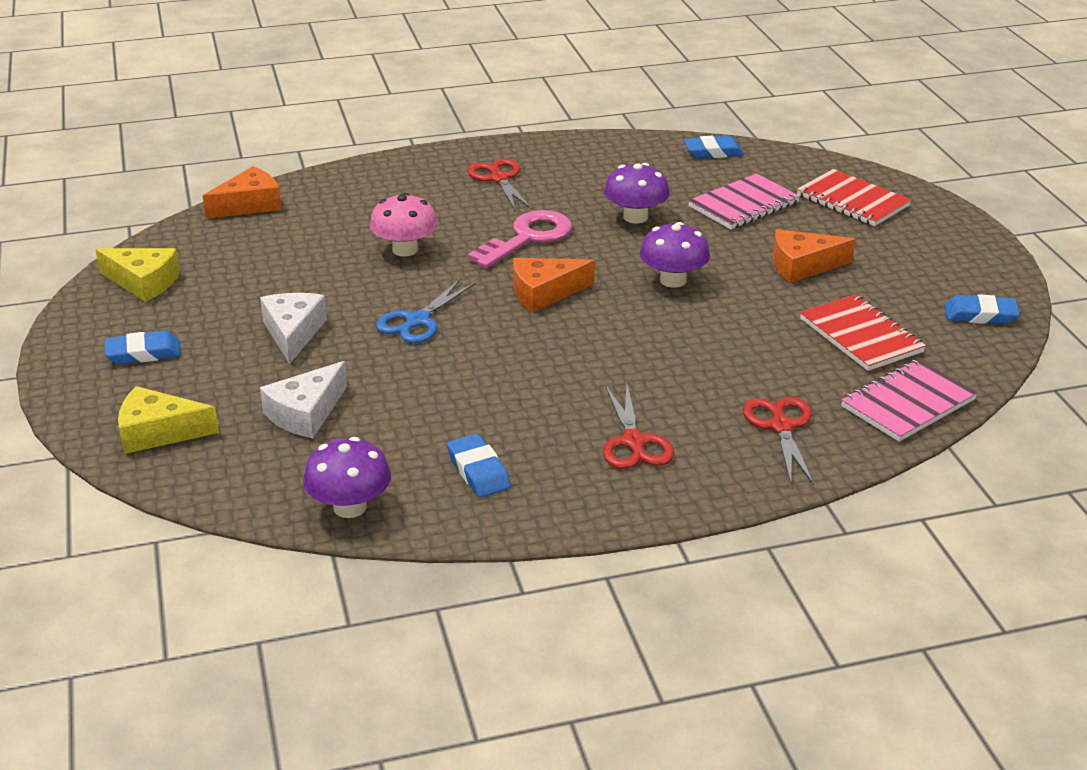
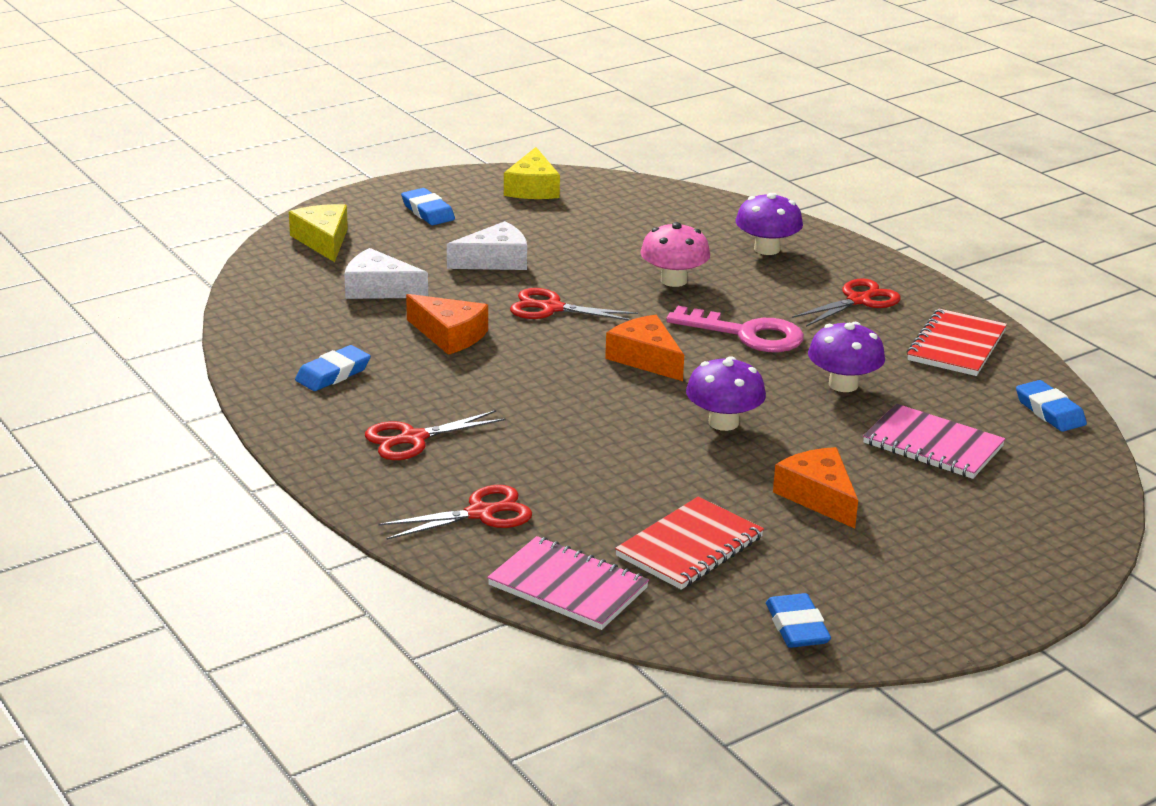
camera: 70 degrees right, 5 degrees down
orange cheese [203,166,281,218] -> orange cheese moved to [406,294,488,355]
purple mushroom [303,437,391,518] -> purple mushroom moved to [736,193,803,255]
blue scissors [376,279,476,343] -> red scissors [510,288,638,321]
red notebook [797,169,911,226] -> red notebook moved to [907,309,1007,376]

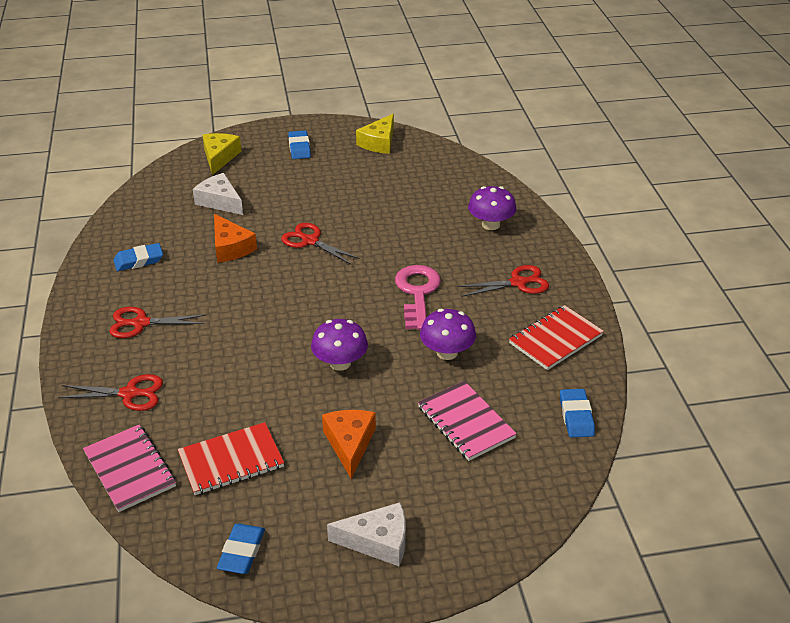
camera: 25 degrees right, 10 degrees up
white cheese [447,221,527,270] -> white cheese moved to [327,502,406,566]
orange cheese [605,315,684,381] -> none
pink mushroom [640,222,710,287] -> none
pink key [666,306,804,352] -> pink key turned 135 degrees counterclockwise [395,265,441,330]

